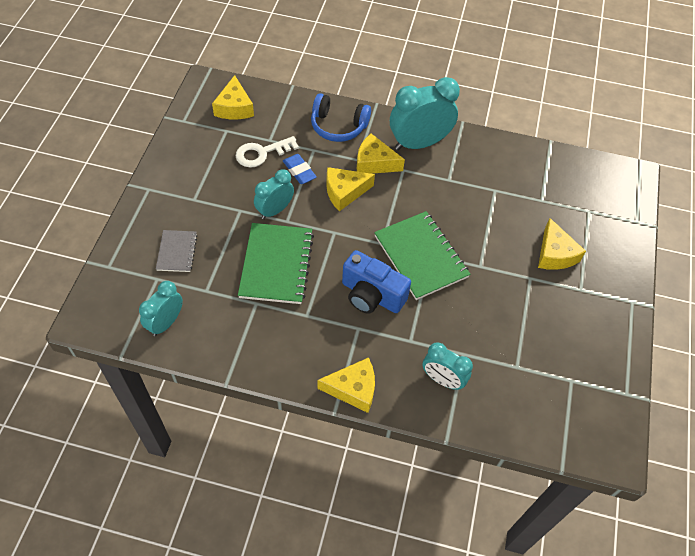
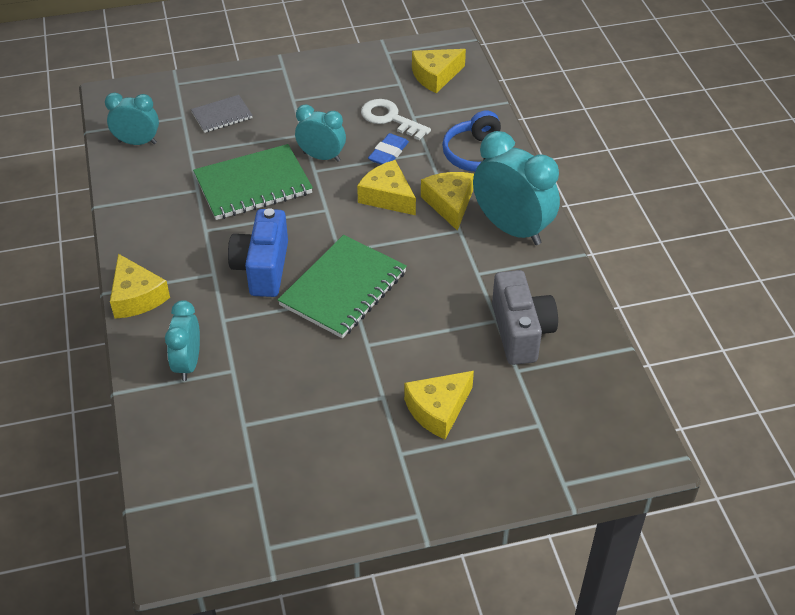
camera: 65 degrees right, 10 degrees down
none -> grey camera [492,270,558,365]

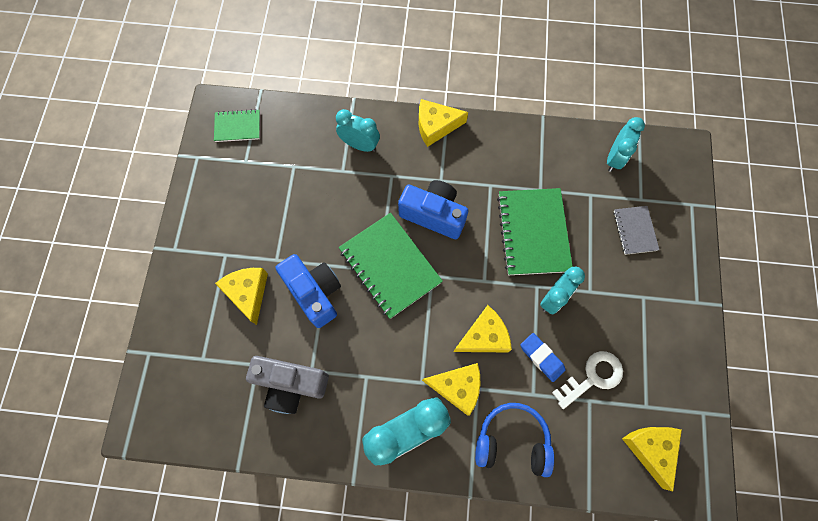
camera: 110 degrees right, 25 degrees up
none -> green notebook [214,109,260,142]
none -> blue camera [276,254,341,328]

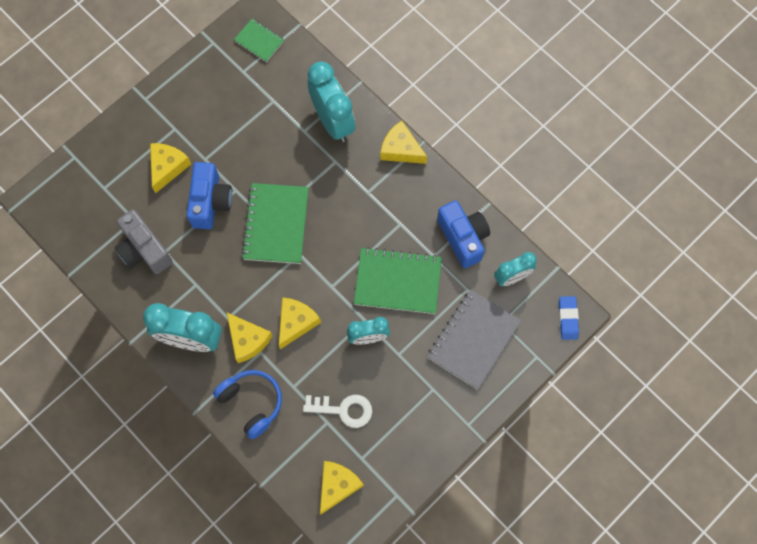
camera: 40 degrees right, 0 degrees up
turquoise clock [336,109,380,152] -> turquoise clock [307,62,355,142], size x1.68
blue camera [398,180,468,239] -> blue camera moved to [437,200,490,268]
yellow cheese [453,305,512,352] -> yellow cheese turned 75 degrees counterclockwise [279,298,321,350]
green notebook [497,188,573,275] -> green notebook turned 60 degrees clockwise [354,247,442,314]
blue eraser [521,333,566,382] -> blue eraser moved to [559,296,579,340]
grey notebook [613,206,659,255] -> grey notebook [427,290,521,390], size x1.84

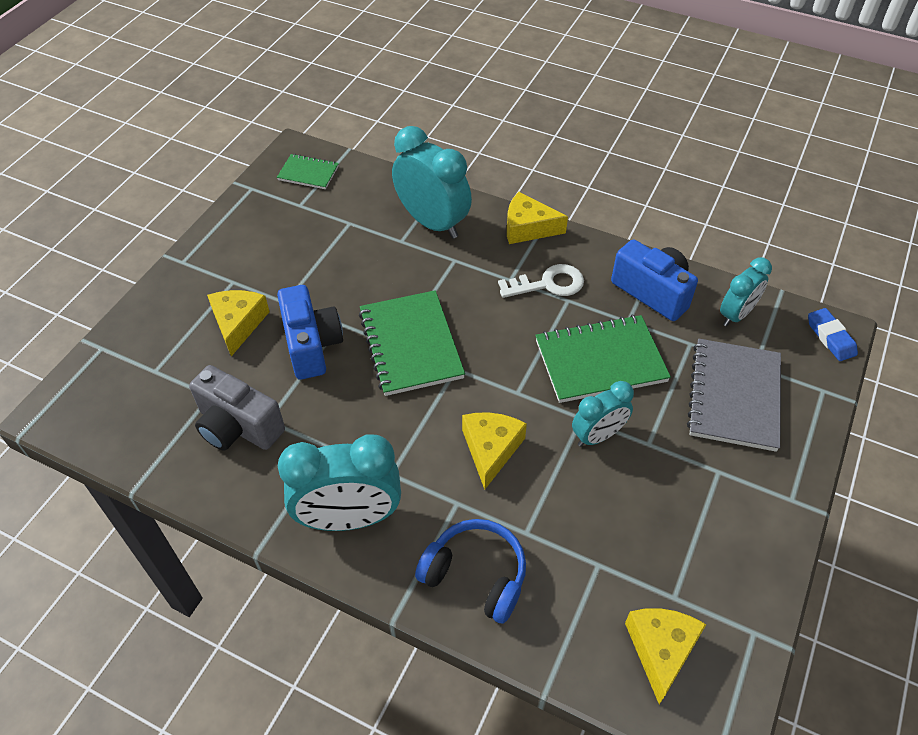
camera: 20 degrees left, 20 degrees down
yellow cheese [227,313,273,363] -> none
white key [303,395,372,428] -> white key moved to [498,264,584,298]

